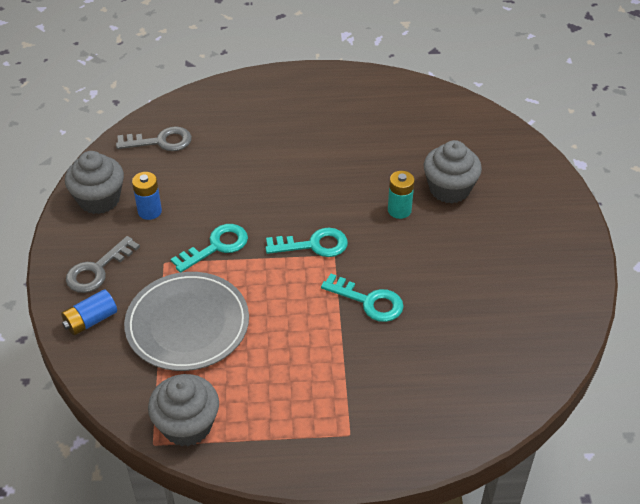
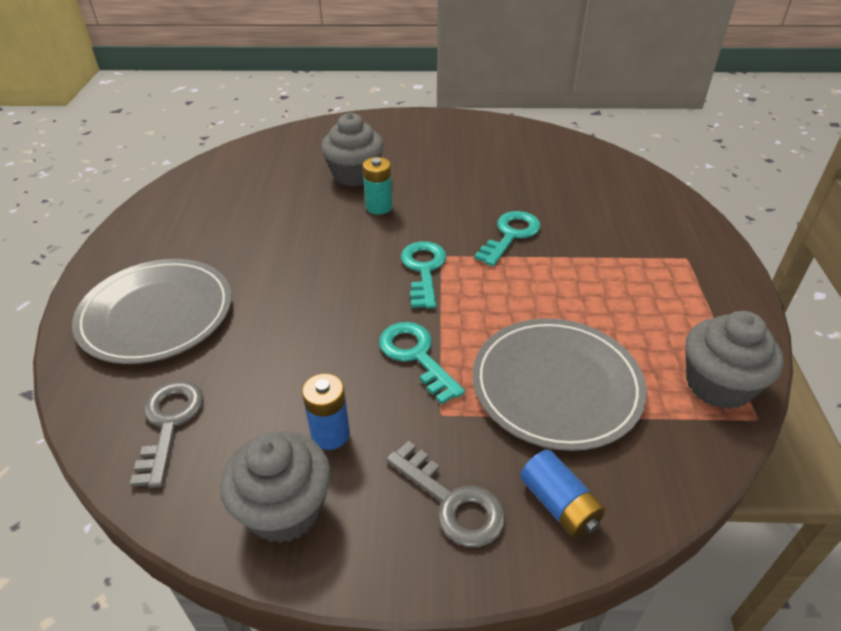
camera: 85 degrees left, 5 degrees down
none -> grey plate [72,259,232,364]

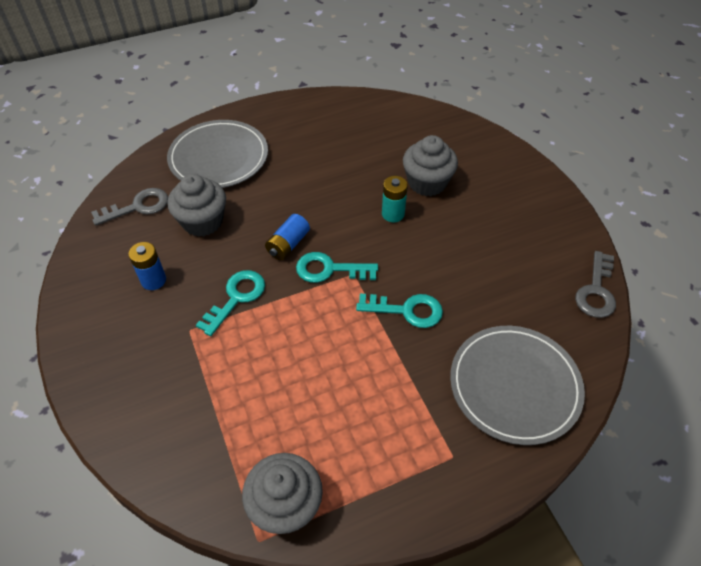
camera: 65 degrees right, 10 degrees up
grey cupcake [220,431,331,543] -> grey cupcake moved to [167,174,226,237]
grey key [386,441,505,547] -> grey key moved to [575,251,616,318]
turquoise key [401,241,447,309] -> turquoise key turned 150 degrees counterclockwise [296,252,378,283]
grey plate [473,318,647,451] -> grey plate moved to [450,326,585,445]
blue battery [520,450,606,539] -> blue battery moved to [265,214,310,260]

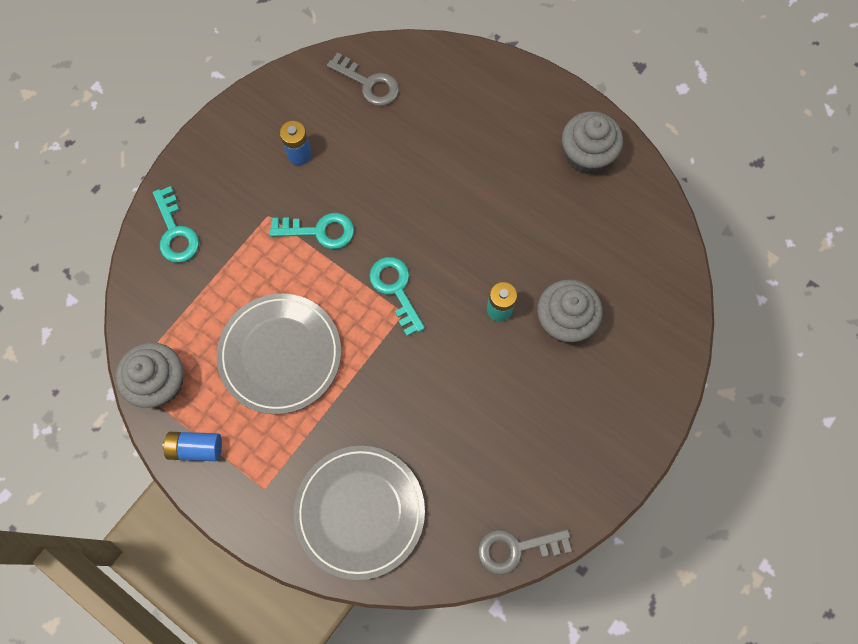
camera: 60 degrees right, 20 degrees up
grey plate [167,120,268,188] -> grey plate moved to [217,294,341,414]
grey cupcake [167,174,226,237] -> grey cupcake moved to [562,111,623,174]
blue battery [265,214,310,260] -> blue battery moved to [162,432,222,461]
turquoise key [356,294,443,328] -> turquoise key moved to [153,186,199,263]

